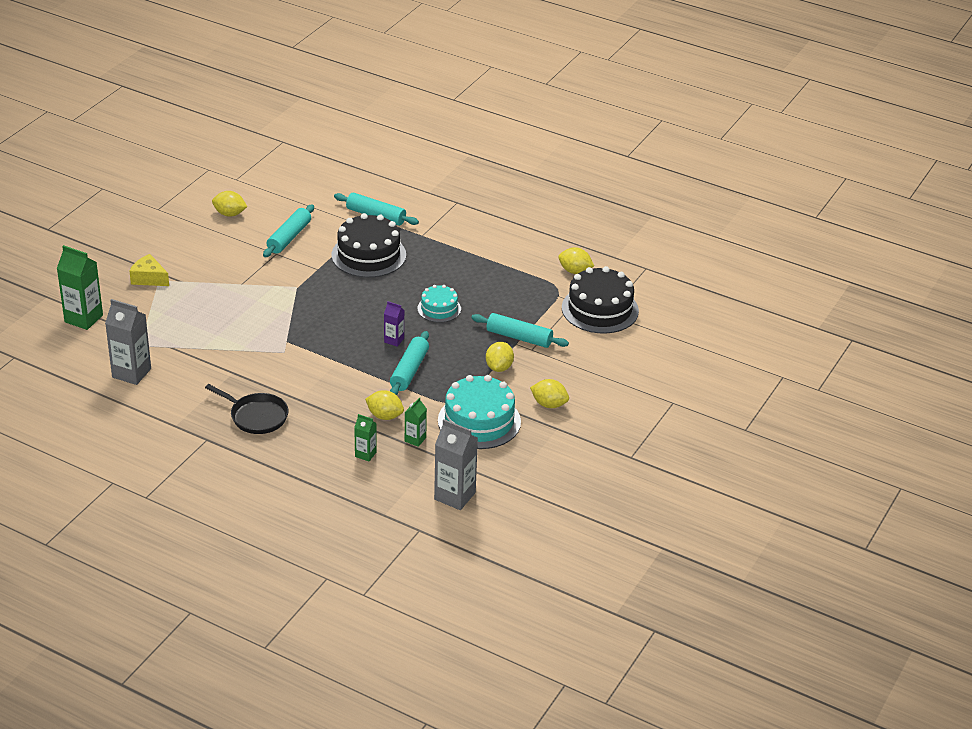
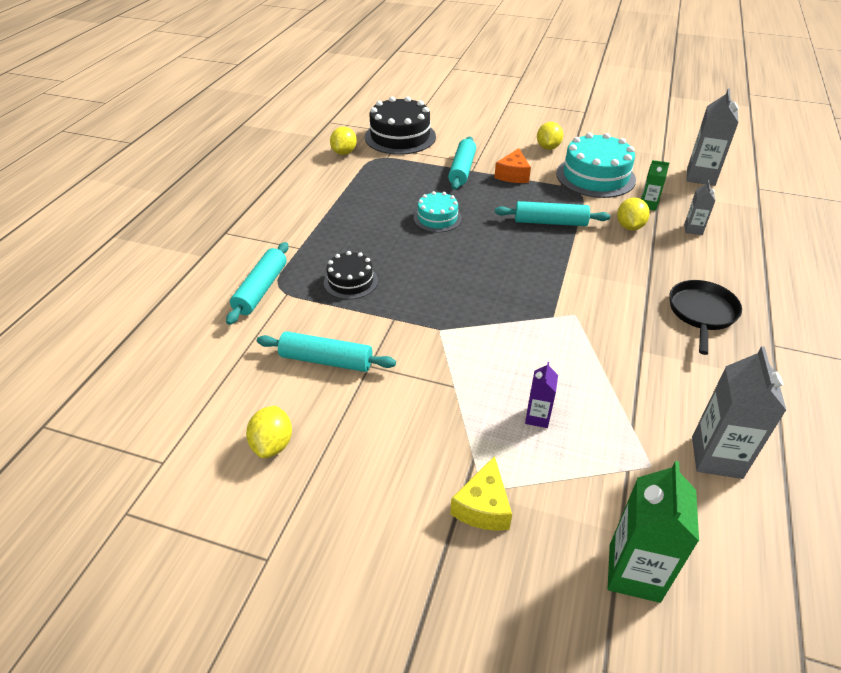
camera: 100 degrees left, 5 degrees up
black cake [332,213,406,278] -> black cake [324,251,378,299], size x0.57
green carton [354,414,377,461] -> grey carton [684,180,715,235]
purple carton [384,301,404,347] -> purple carton moved to [525,362,558,428]
yellow lemon [486,342,514,372] -> orange cheese [494,148,531,183]

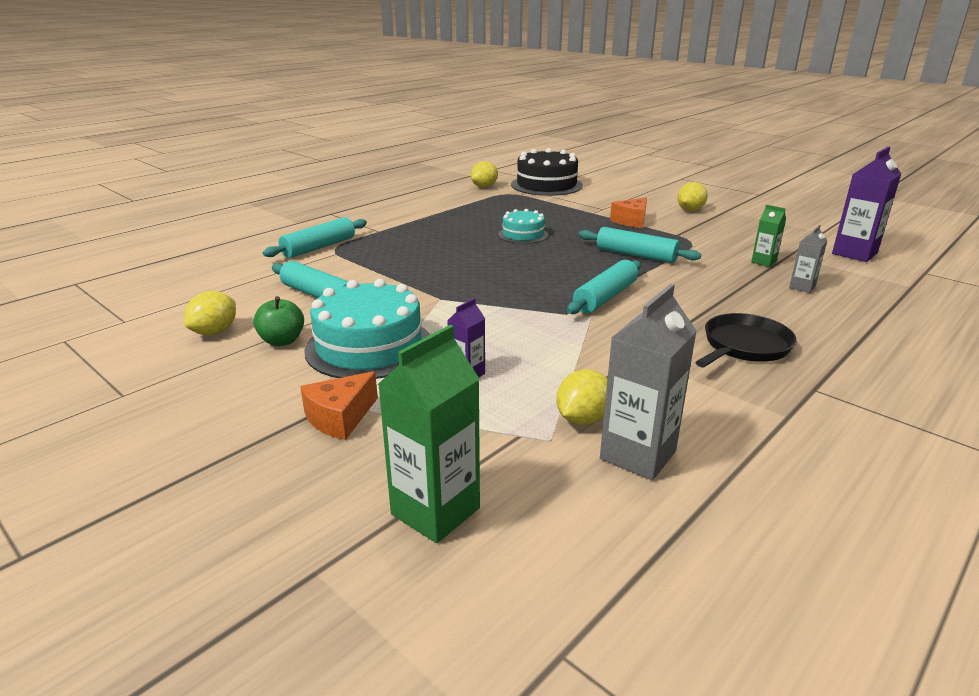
camera: 25 degrees right, 15 degrees down
black cake [324,251,378,299] -> none
turquoise rolling pin [448,136,476,190] -> turquoise rolling pin moved to [567,260,641,314]
yellow cheese [450,456,512,531] -> orange cheese [300,371,378,440]
turquoise cake [556,132,636,198] -> turquoise cake moved to [304,279,430,379]
yellow lemon [617,198,650,230] -> yellow lemon moved to [556,369,608,425]
grey carton [686,88,739,186] -> purple carton [832,147,901,262]
none -> green apple [253,296,304,346]

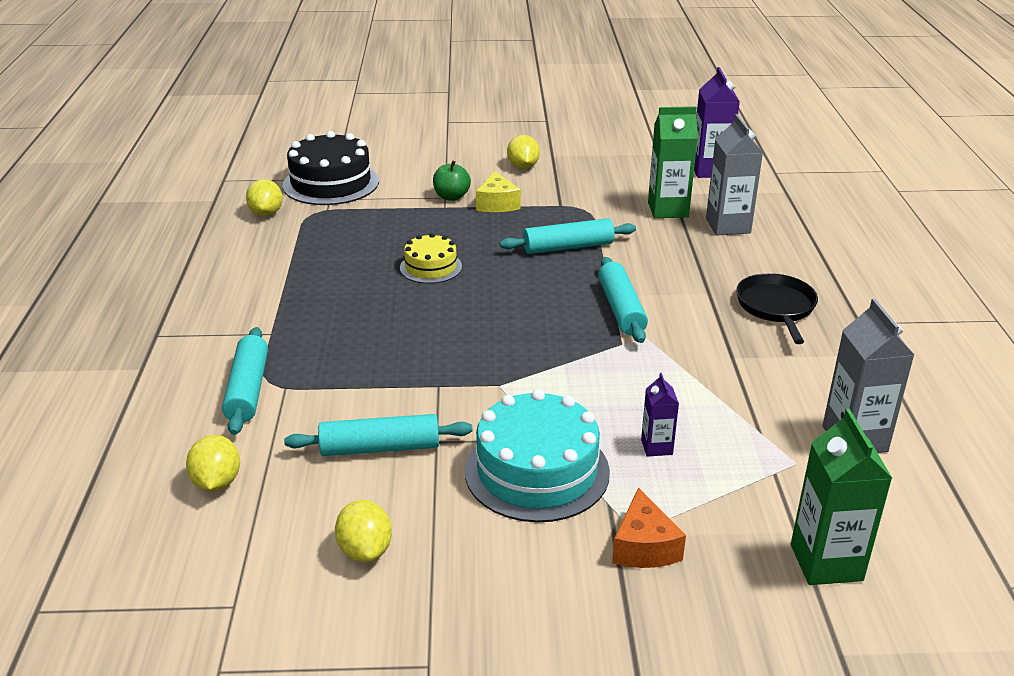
camera: 45 degrees left, 5 degrees up
green apple [253,296,304,346] -> green apple moved to [433,160,471,201]
turquoise cake [498,209,548,244] -> yellow cake [400,233,462,284]
yellow lemon [556,369,608,425] -> yellow lemon moved to [186,435,240,491]
orange cheese [610,197,647,228] -> yellow cheese [476,171,521,212]
green carton [751,205,786,267] -> green carton [648,106,698,218], size x1.85
grey carton [789,225,827,293] -> grey carton [706,114,763,236], size x1.85

